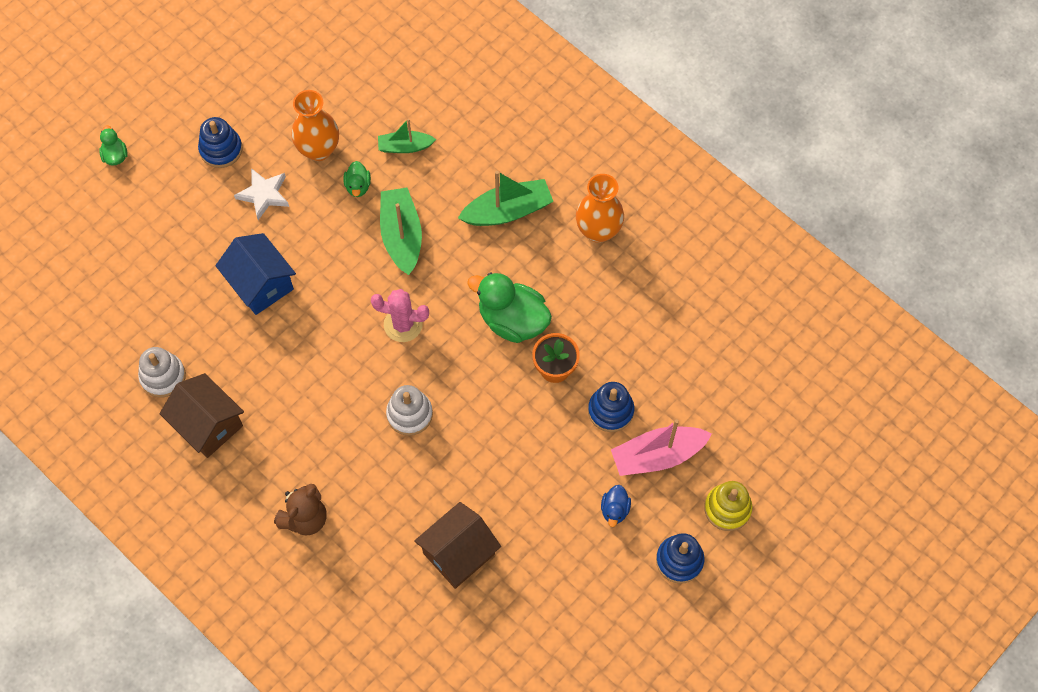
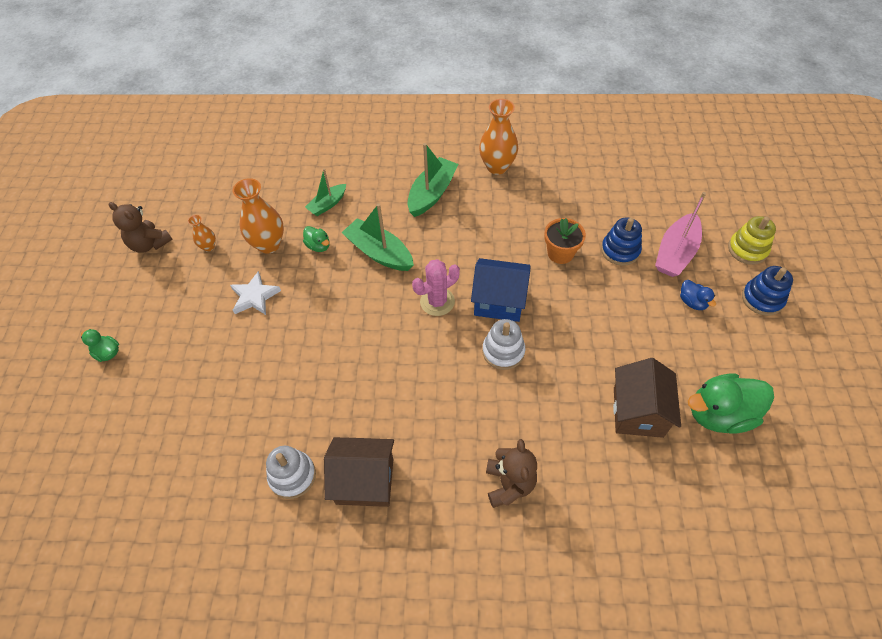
camera: 40 degrees left, 10 degrees down
blue stacking toy [198,117,243,168] -> none
blue house [215,233,296,315] -> blue house moved to [471,258,530,322]
green duck [467,273,552,343] -> green duck moved to [688,374,774,434]
none -> brown teddy bear [109,202,173,253]
none -> orange vase [188,215,216,251]

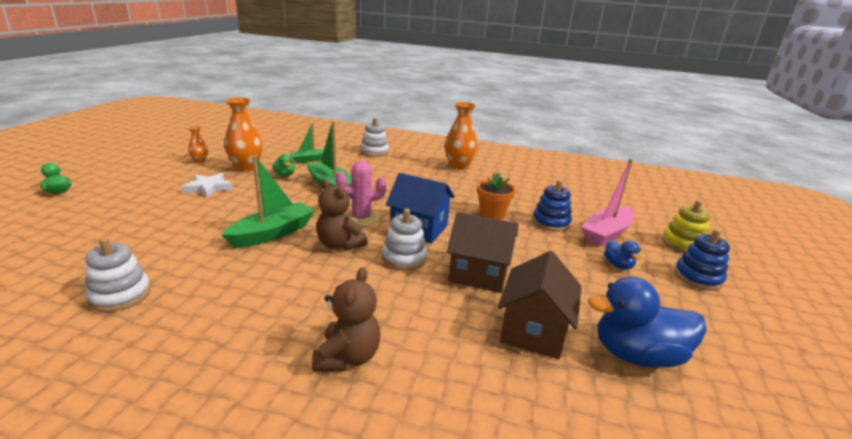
camera: 10 degrees right, 30 degrees down
brown teddy bear [109,202,173,253] -> brown teddy bear moved to [316,179,367,250]
brown house [324,437,394,507] -> brown house moved to [447,212,518,293]
green boat [408,143,458,217] -> green boat moved to [221,155,315,248]
green duck [688,374,774,434] -> blue duck [588,277,707,368]
none -> white stacking toy [360,118,389,157]

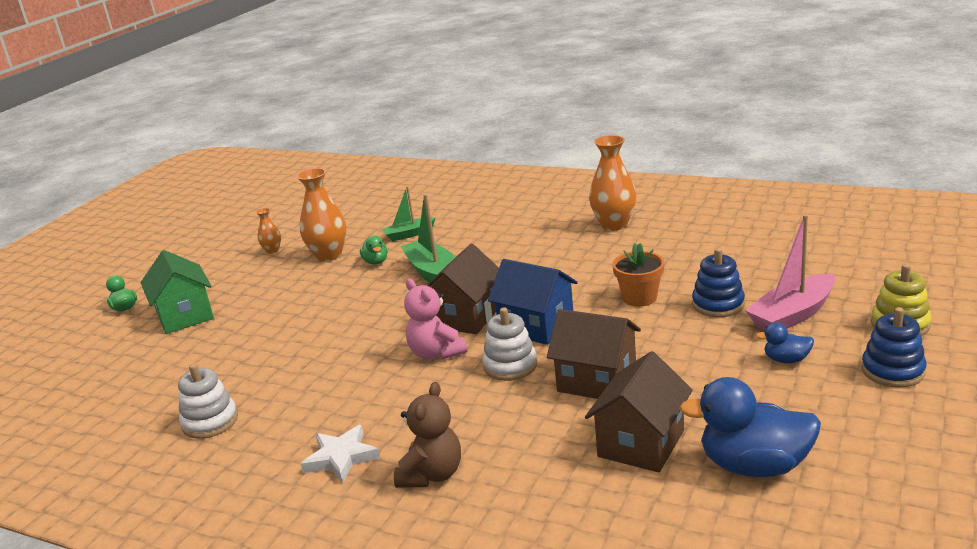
camera: 15 degrees right, 0 degrees up
white star [181,173,233,198] -> white star moved to [301,425,380,483]
green boat [221,155,315,248] -> none
brown teddy bear [316,179,367,250] -> pink teddy bear [404,278,467,360]
pink cactus [335,160,387,226] -> brown house [426,244,499,334]
white stacking toy [360,118,389,157] -> none
blue duck [604,240,641,269] -> blue duck turned 105 degrees clockwise [756,322,814,363]
none -> green house [140,250,214,334]

